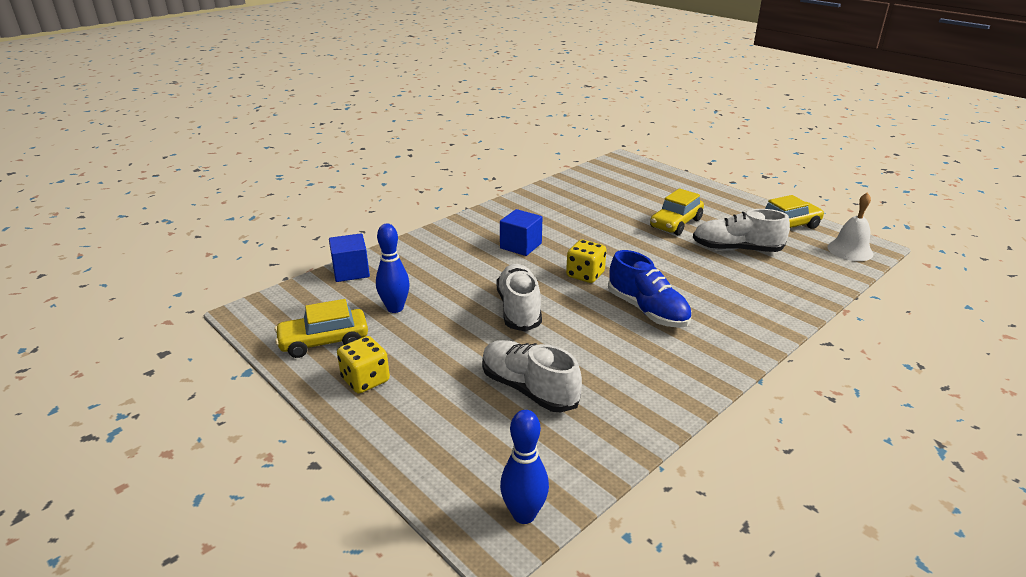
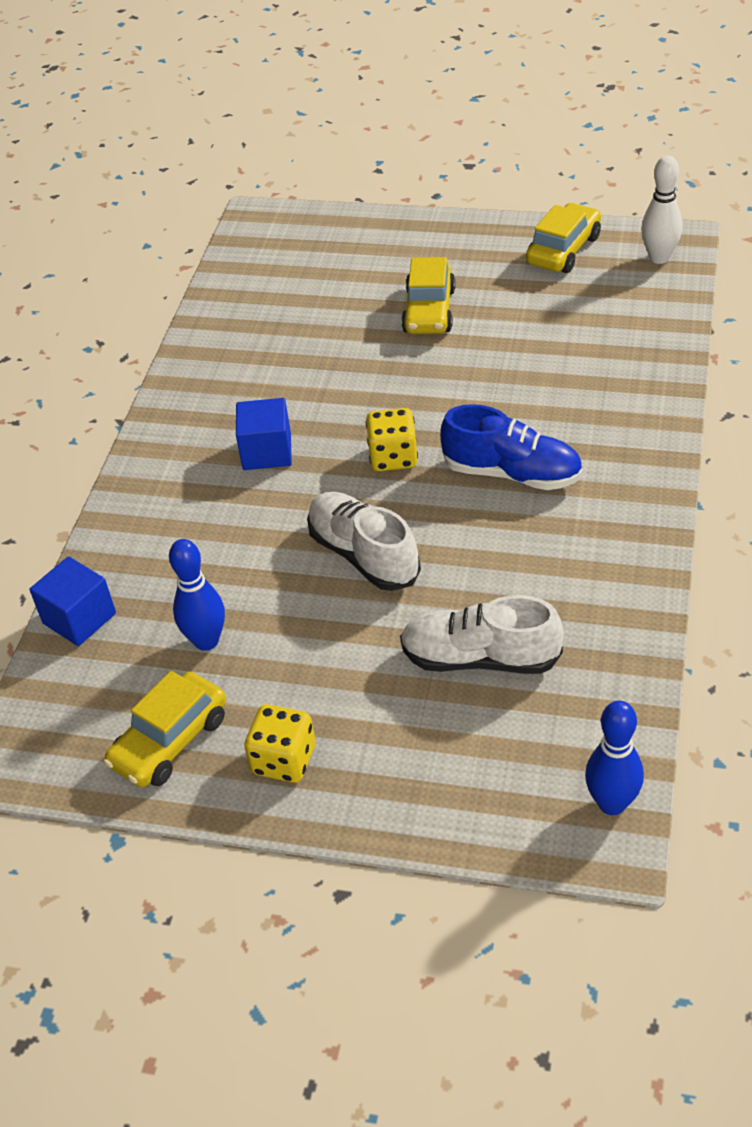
camera: 30 degrees left, 15 degrees up
white shoe [693,209,790,252] -> none
white bell [828,192,873,261] -> white bowling pin [641,155,682,264]

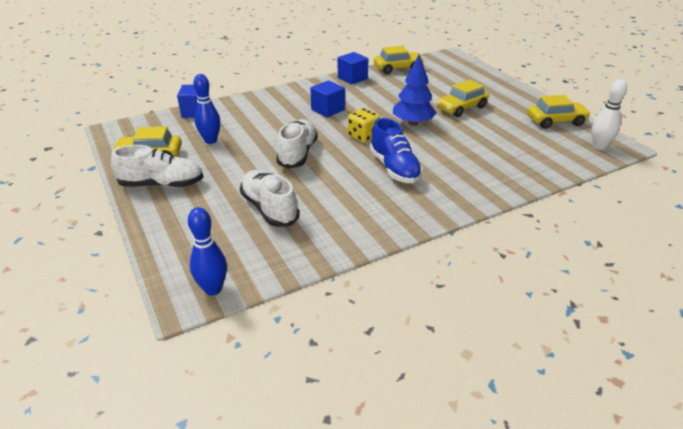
camera: 45 degrees right, 10 degrees down
yellow dice [244,704,315,783] -> white shoe [111,145,203,188]
none -> blue cube [338,52,368,85]
none -> yellow car [374,46,424,74]
none -> blue tree [393,54,436,126]

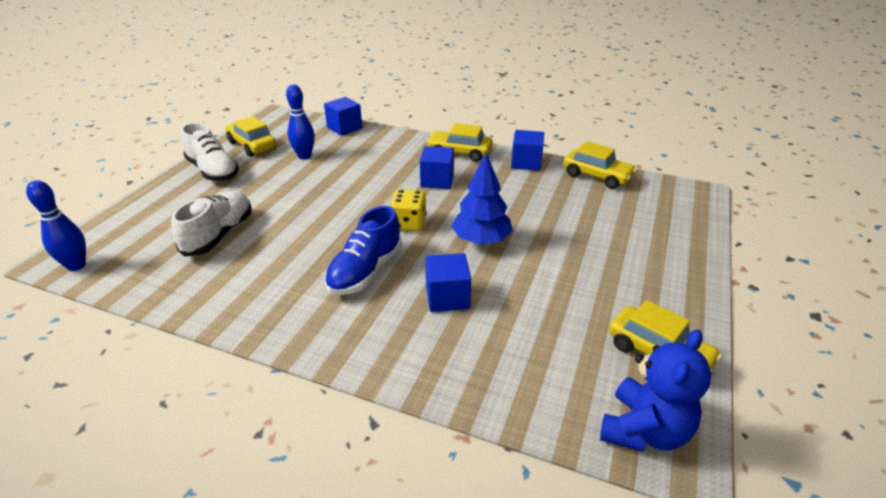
camera: 50 degrees right, 0 degrees up
white shoe [276,119,318,169] -> none
yellow car [436,80,489,117] -> yellow car moved to [426,123,493,162]
white bowling pin [592,79,627,150] -> blue teddy bear [600,329,711,452]
none -> blue cube [425,253,471,312]

